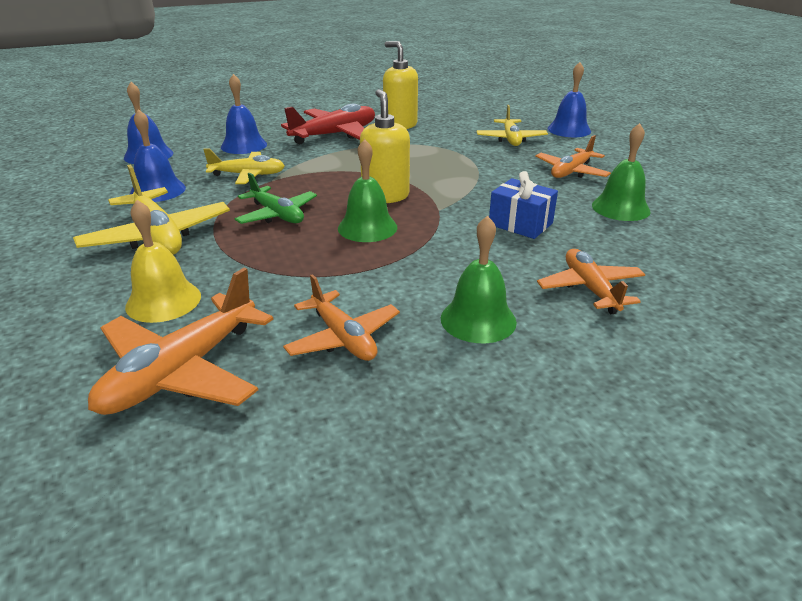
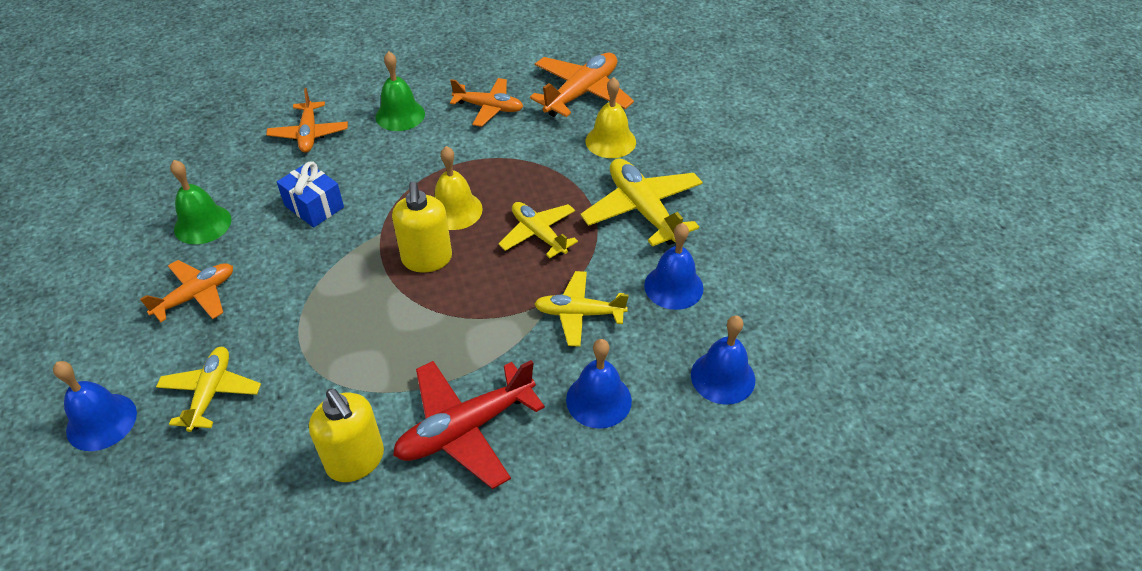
camera: 175 degrees left, 15 degrees up
green plane [235,173,317,224] -> yellow plane [498,202,578,258]
orange plane [283,274,400,361] -> orange plane turned 135 degrees clockwise [450,78,523,127]
green bell [338,139,397,242] -> yellow bell [435,146,483,230]

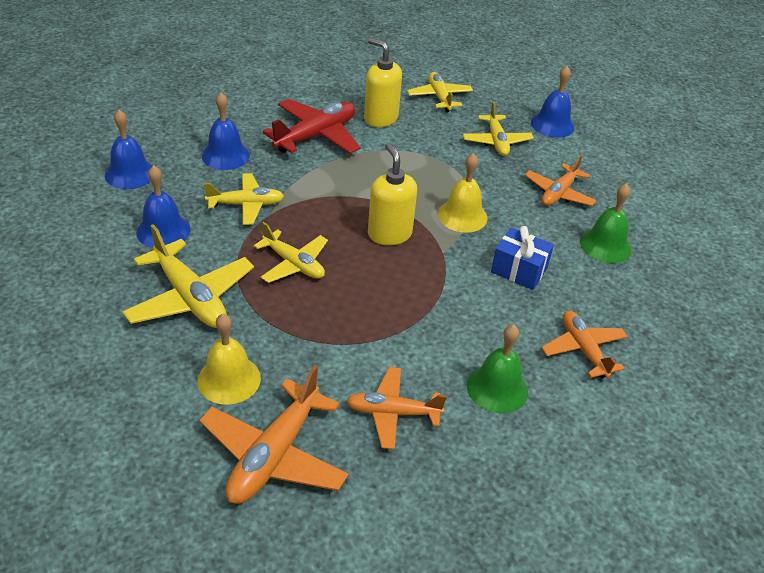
camera: 165 degrees right, 5 degrees down
yellow bell [435,146,483,230] -> yellow bell moved to [438,153,487,233]
none -> yellow plane [407,72,473,112]

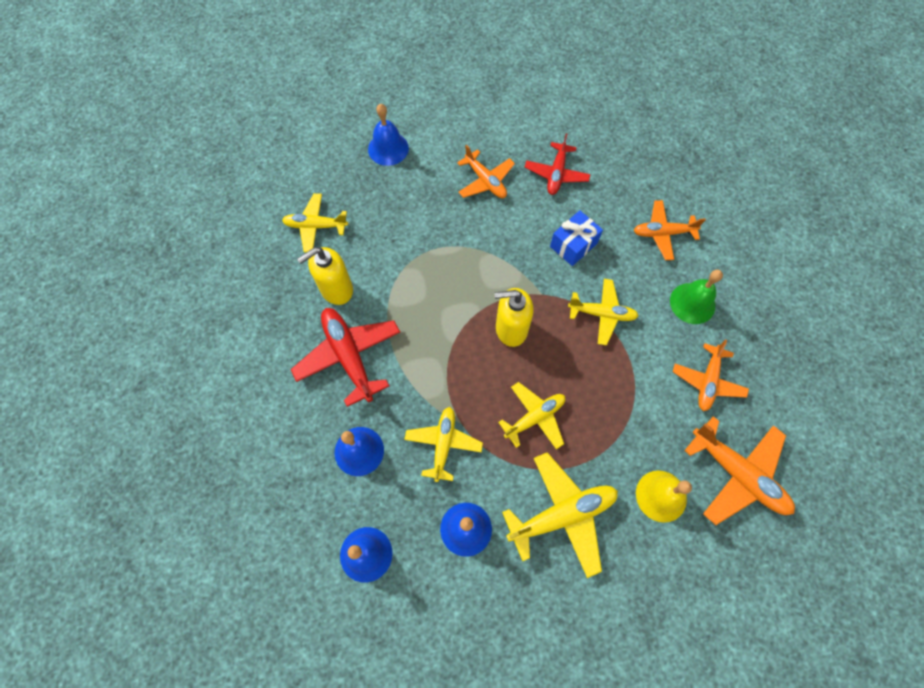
camera: 70 degrees left, 25 degrees up
yellow bell [438,153,487,233] -> none
yellow plane [463,101,534,156] -> yellow plane moved to [568,279,639,345]
green bell [580,183,631,263] -> red plane [525,133,591,195]

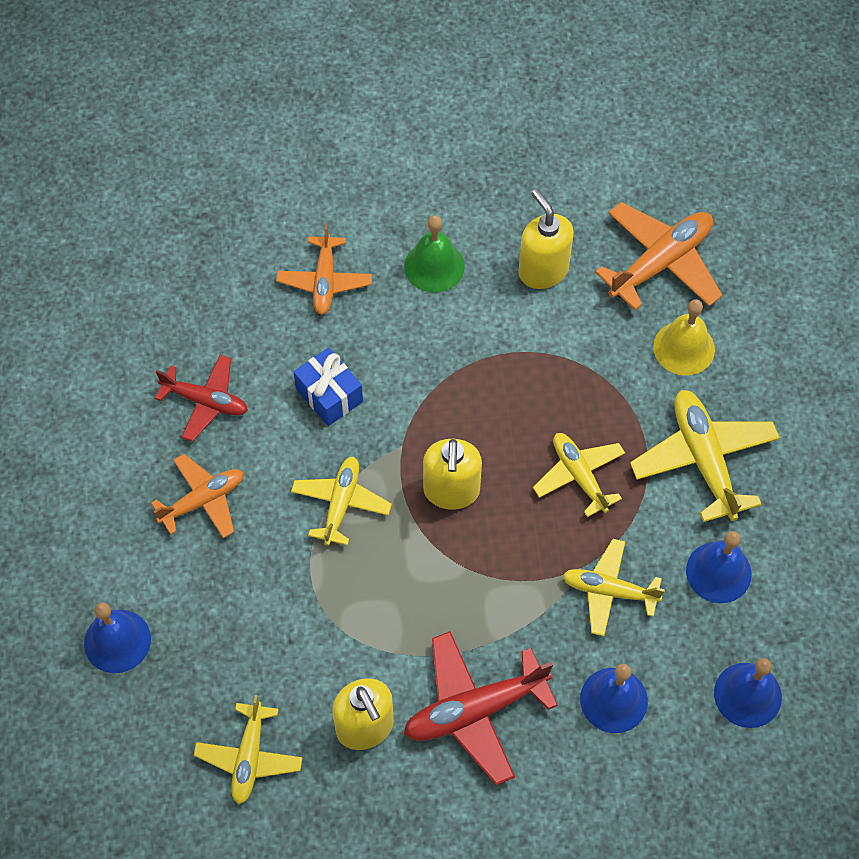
camera: 85 degrees left, 5 degrees down
yellow plane [568,279,639,345] -> yellow plane moved to [291,457,392,546]
orange plane [673,339,749,411] -> yellow soap dispenser [518,189,574,289]

